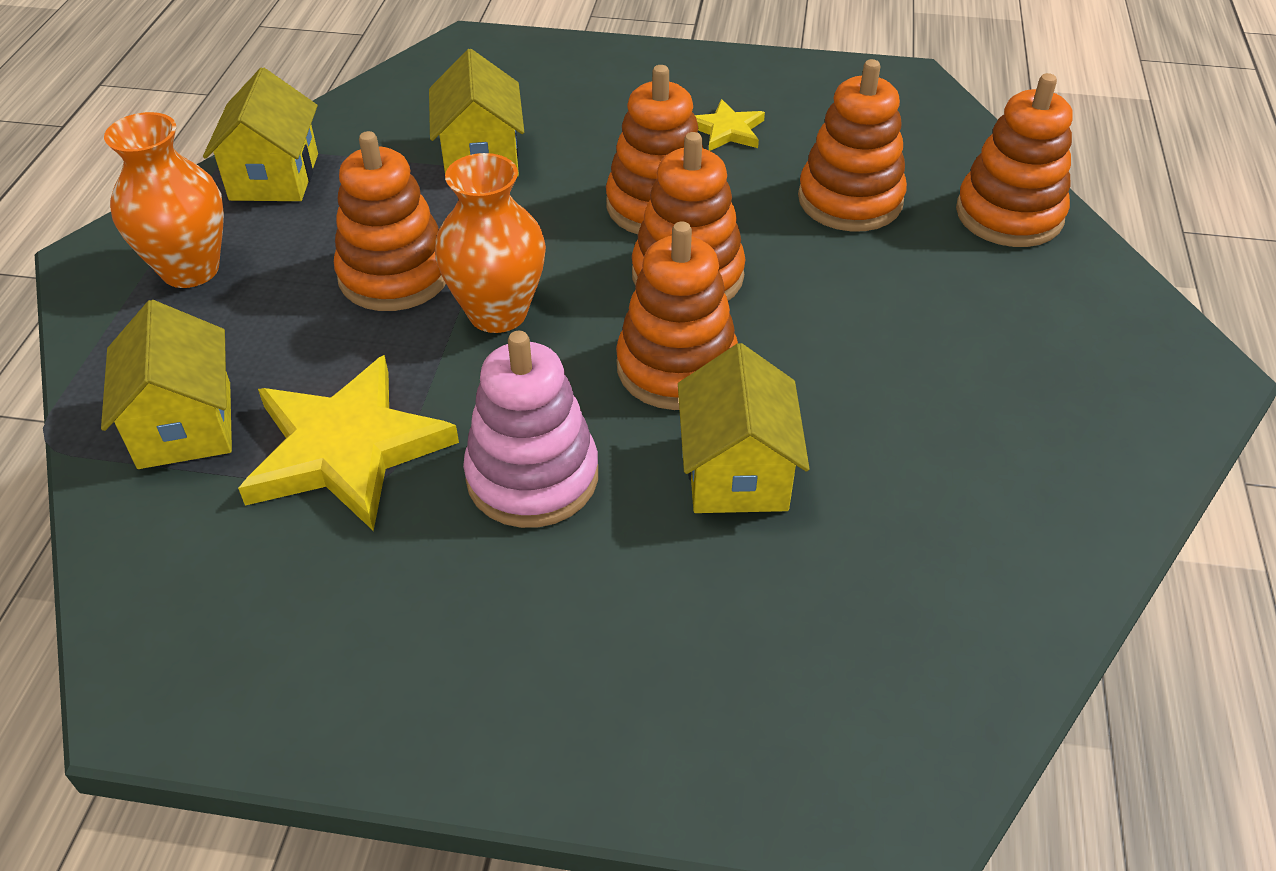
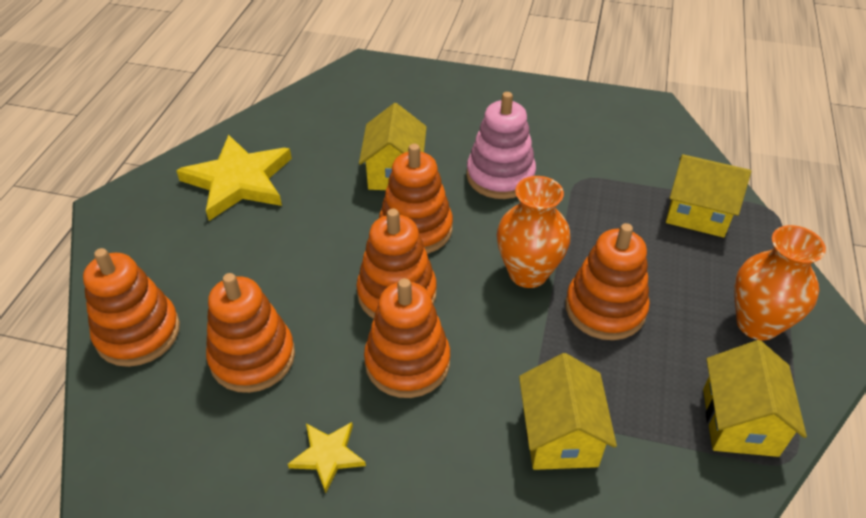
camera: 175 degrees left, 0 degrees up
yellow house [101,300,232,469] -> yellow house turned 60 degrees counterclockwise [666,154,751,238]
yellow star [238,355,459,531] -> yellow star moved to [176,135,292,221]

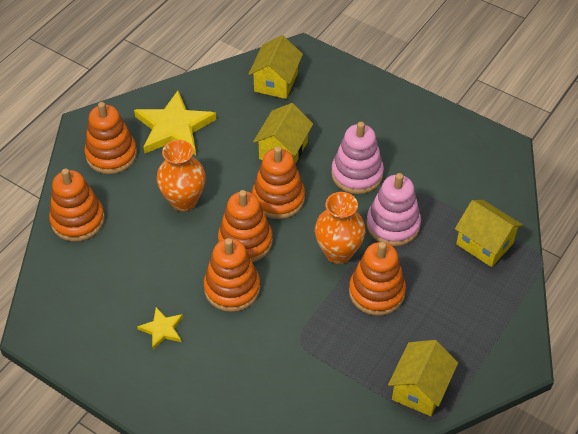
camera: 20 degrees right, 5 degrees up
orange stacking toy [206,273,295,393] -> orange stacking toy moved to [84,102,137,174]
yellow house [519,353,617,470] -> yellow house moved to [249,35,303,99]
orange vase [734,225,826,340] -> orange vase moved to [157,140,206,211]
none -> pink stacking toy [366,173,421,246]

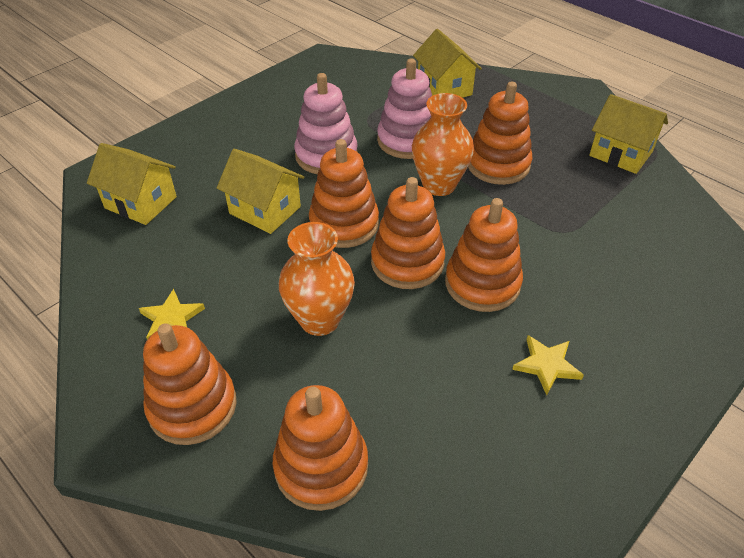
camera: 80 degrees left, 5 degrees down
yellow star [134,91,216,155] -> yellow star [139,289,205,340], size x0.50
yellow house [455,200,523,267] -> yellow house turned 75 degrees counterclockwise [413,29,482,98]

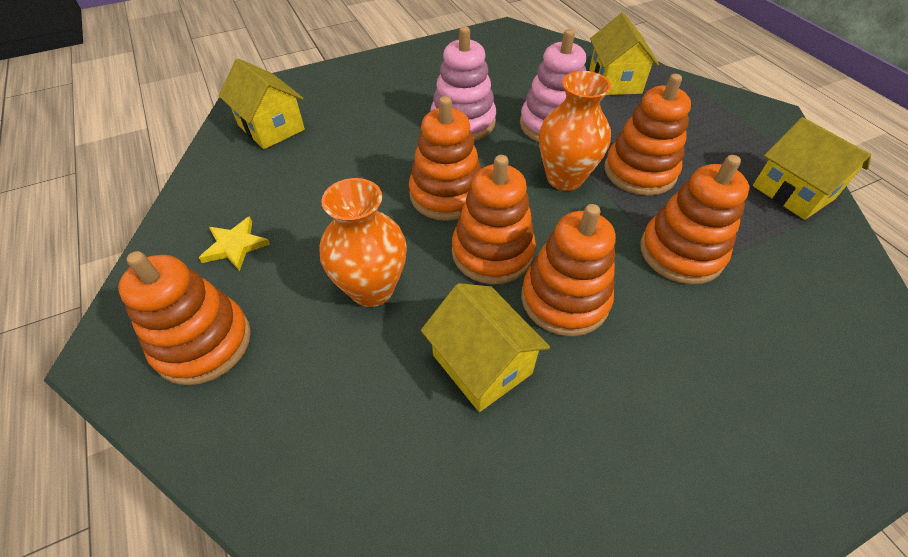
camera: 20 degrees right, 5 degrees up
yellow house [217,149,304,234] -> yellow house moved to [421,283,550,412]
orange stacking toy [273,385,368,511] -> orange stacking toy moved to [640,155,749,285]
yellow star [512,335,584,395] -> none

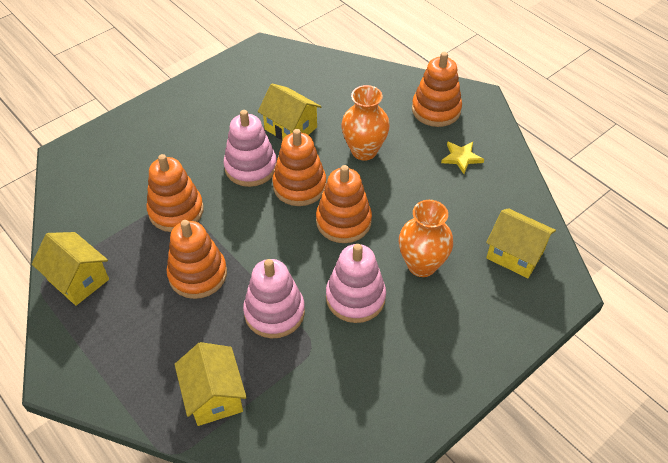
camera: 165 degrees right, 0 degrees up
orange stacking toy [521,204,615,337] -> pink stacking toy [224,110,277,187]
orange vase [539,71,611,191] -> orange vase moved to [399,200,453,277]

